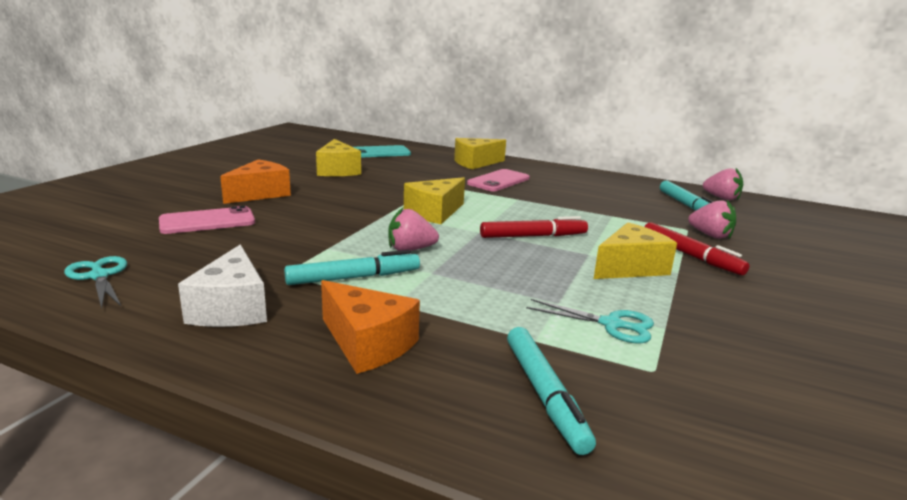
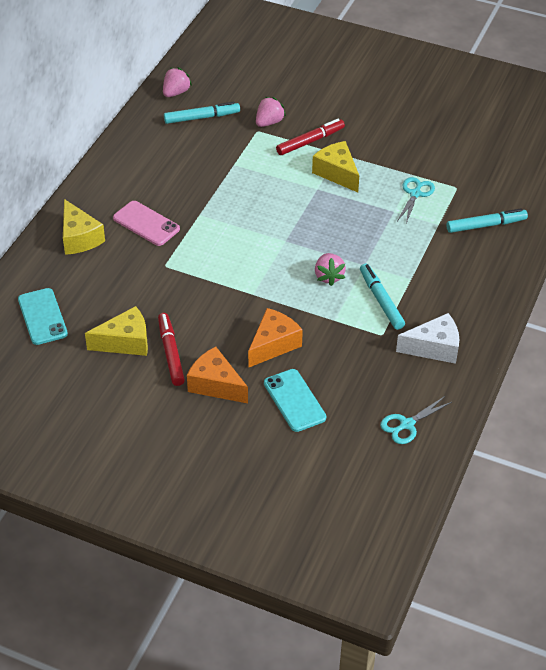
camera: 90 degrees left, 25 degrees up
pink phone [159,206,255,234] -> turquoise phone [264,369,326,432]
orange cheese [321,280,420,374] -> orange cheese moved to [248,308,303,368]
yellow cheese [404,177,465,224] -> none
red marker [480,216,588,238] -> red marker moved to [158,313,185,386]

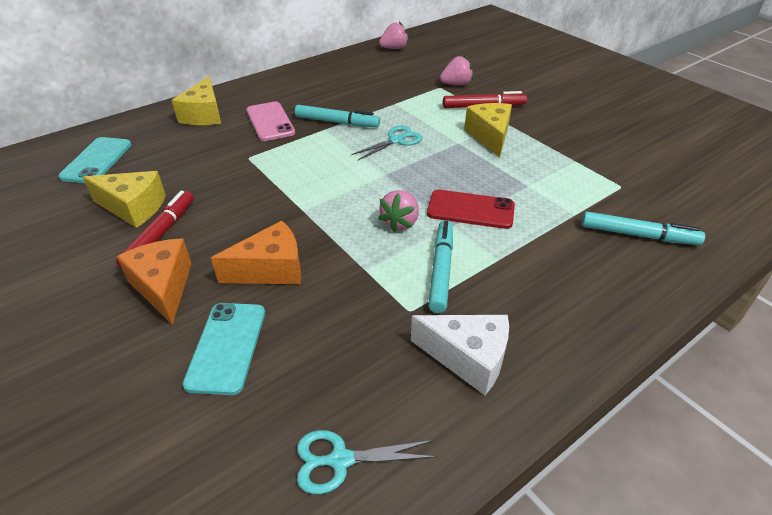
camera: 30 degrees right, 5 degrees down
turquoise marker [164,102,240,124] -> turquoise marker moved to [295,105,380,127]
turquoise scissors [397,177,435,223] -> turquoise scissors moved to [351,126,422,160]
none -> red phone [427,190,515,229]

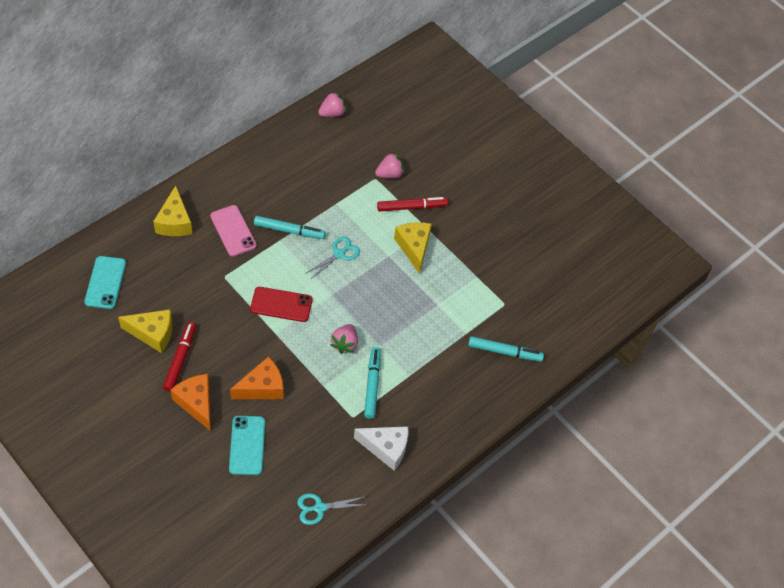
camera: 10 degrees left, 15 degrees up
red phone [427,190,515,229] -> red phone moved to [250,287,312,322]

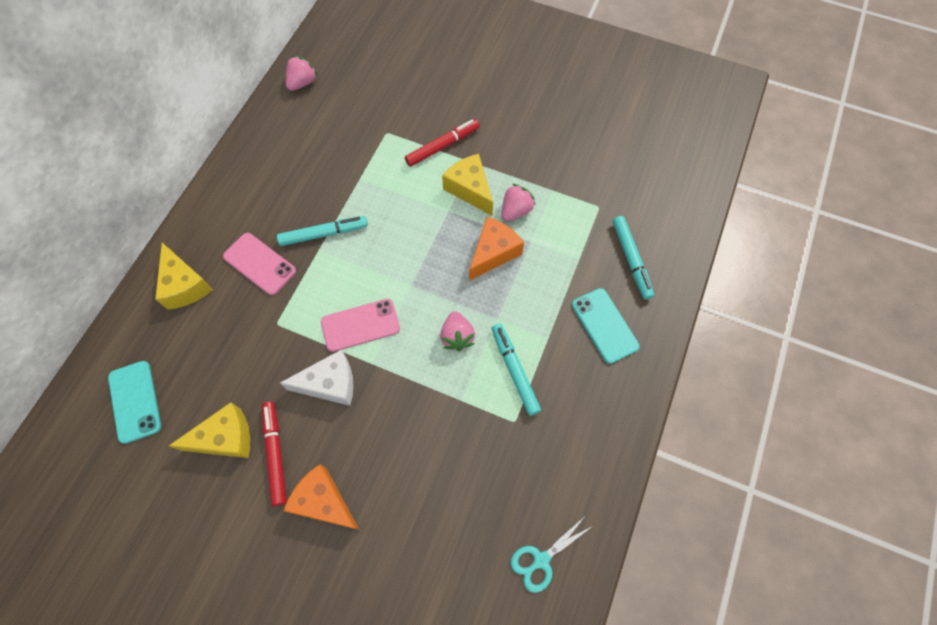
camera: 20 degrees left, 10 degrees up
turquoise phone [229,416,265,475] -> turquoise phone moved to [572,288,639,364]
orange cheese [230,356,284,399] -> orange cheese moved to [469,217,524,281]
red phone [250,287,312,322] -> pink phone [321,299,400,352]
turquoise scissors [305,237,360,279] -> none
white cheese [354,426,408,471] -> white cheese moved to [280,350,353,406]
pink strawberry [375,152,405,178] -> pink strawberry moved to [501,184,536,221]
turquoise marker [468,336,544,362] -> turquoise marker turned 90 degrees clockwise [612,216,654,300]

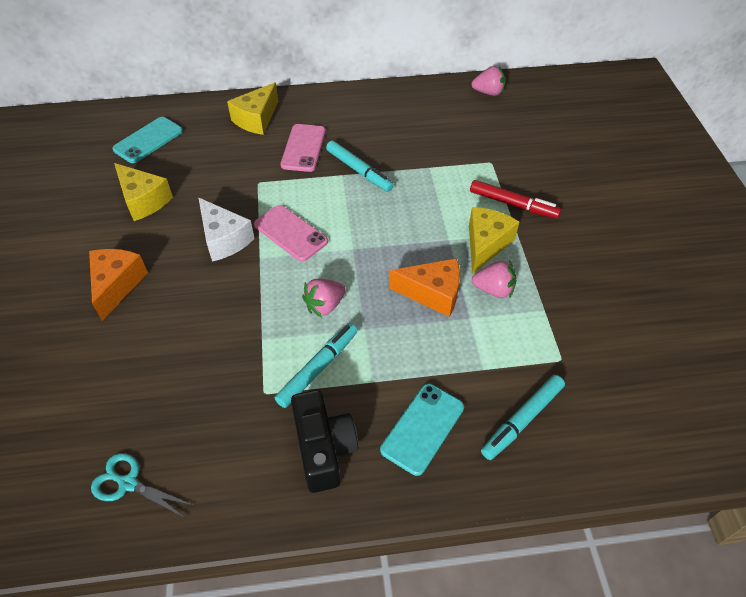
camera: 60 degrees right, 15 degrees down
red marker [262,401,287,506] -> none
none -> black camera [291,390,358,493]

